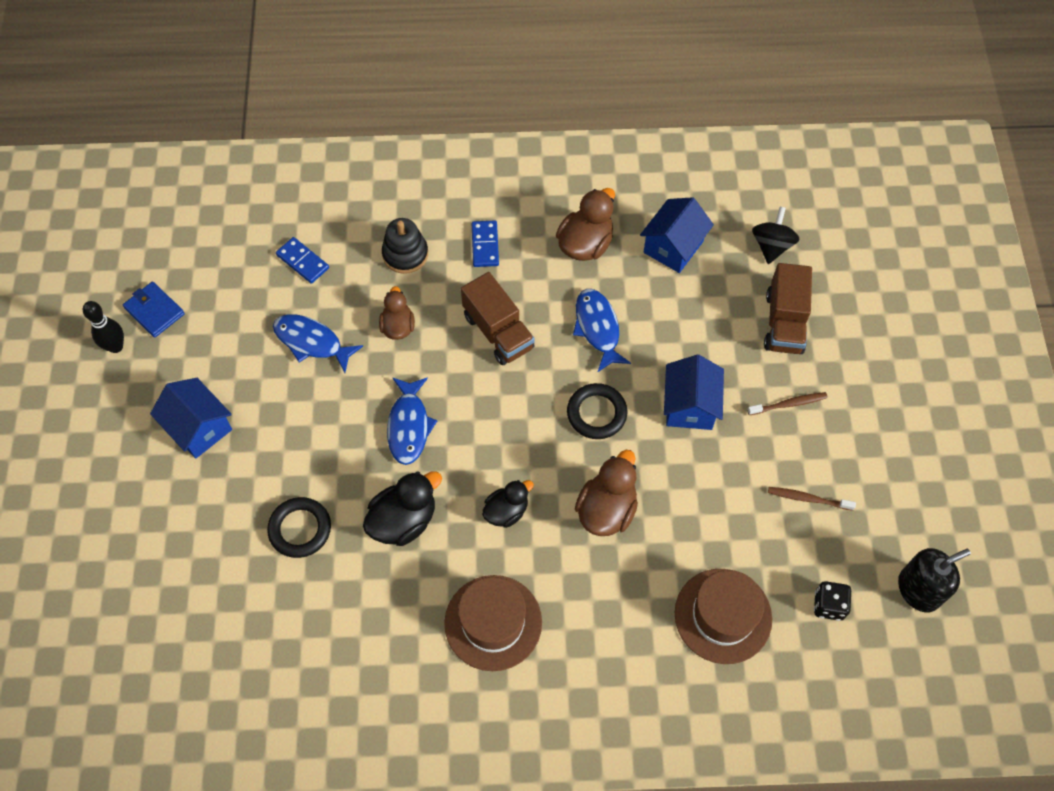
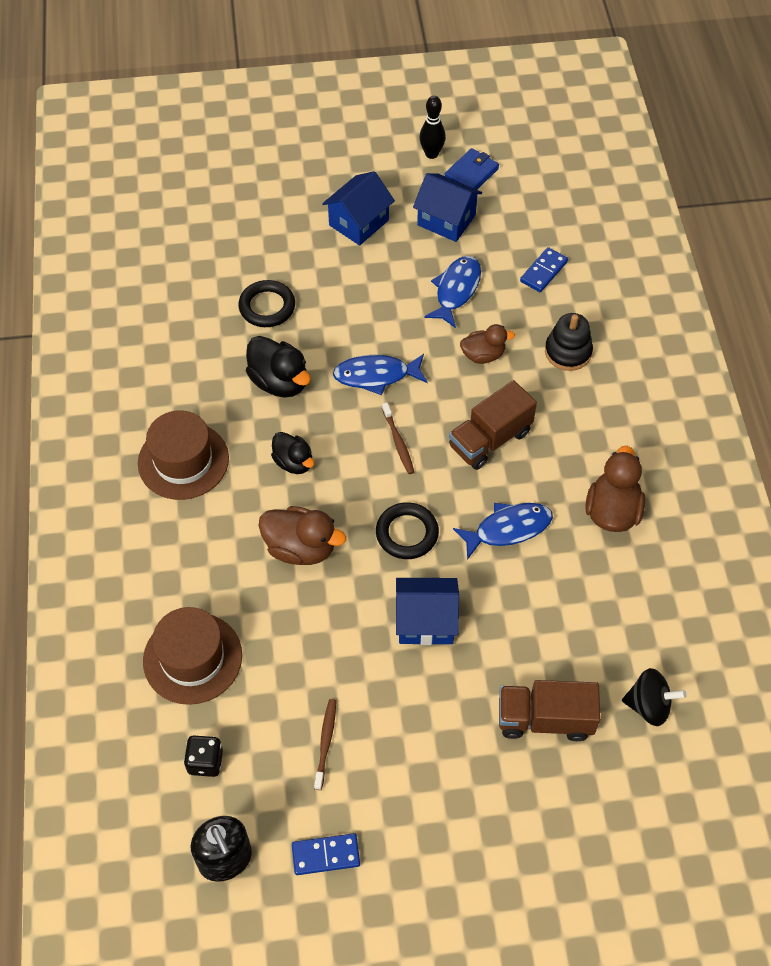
camera: 85 degrees right, 5 degrees down
blue domino [472,221,499,267] -> blue domino moved to [292,833,360,875]
brown duck [556,188,615,261] -> brown duck turned 105 degrees counterclockwise [585,446,645,532]
blue house [640,197,714,273] -> blue house moved to [413,173,482,242]
brown toothbrush [747,392,828,415] -> brown toothbrush moved to [382,403,414,474]

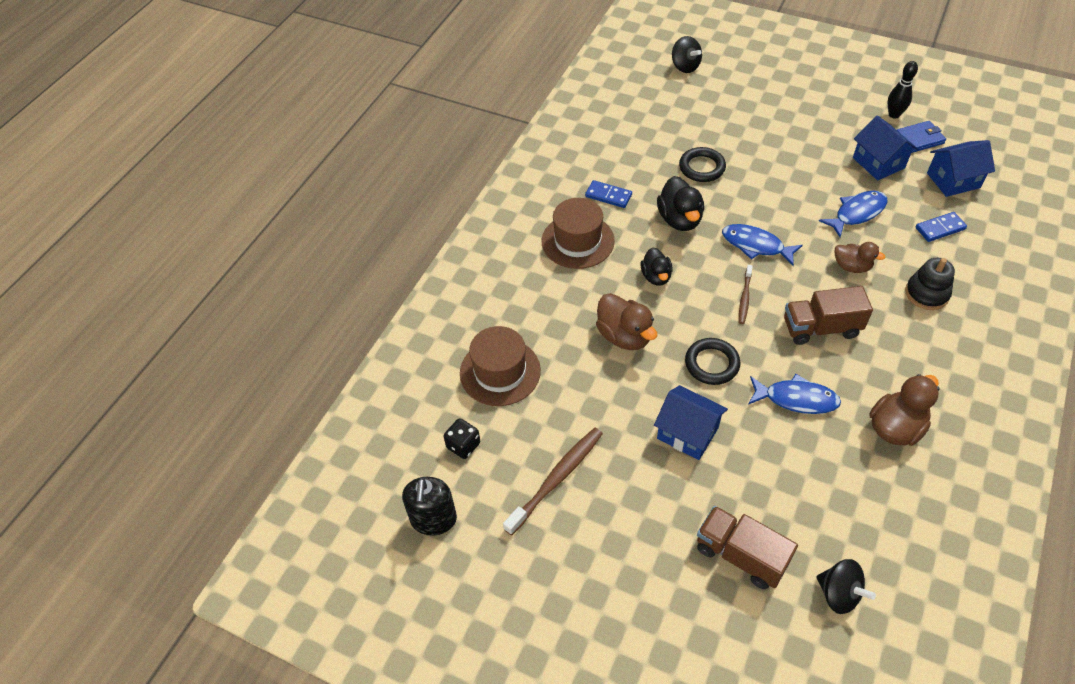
camera: 35 degrees right, 5 degrees down
blue domino [292,833,360,875] -> blue domino moved to [585,180,632,208]
brown toothbrush [314,699,336,790] -> brown toothbrush [503,428,603,536], size x1.77
blue house [322,171,395,246] -> blue house moved to [927,140,995,197]
none -> black spinning top [672,36,702,73]

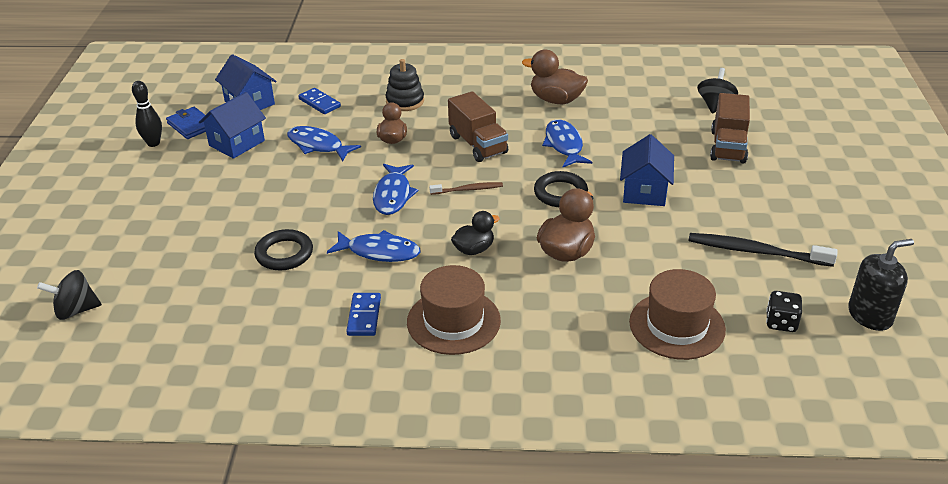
camera: 115 degrees left, 15 degrees down
brown toothbrush [503,428,603,536] -> black toothbrush [688,233,837,267]
black duck [657,176,704,231] -> blue fish [327,230,420,262]
black spinning top [672,36,702,73] -> black spinning top turned 135 degrees counterclockwise [37,270,102,320]

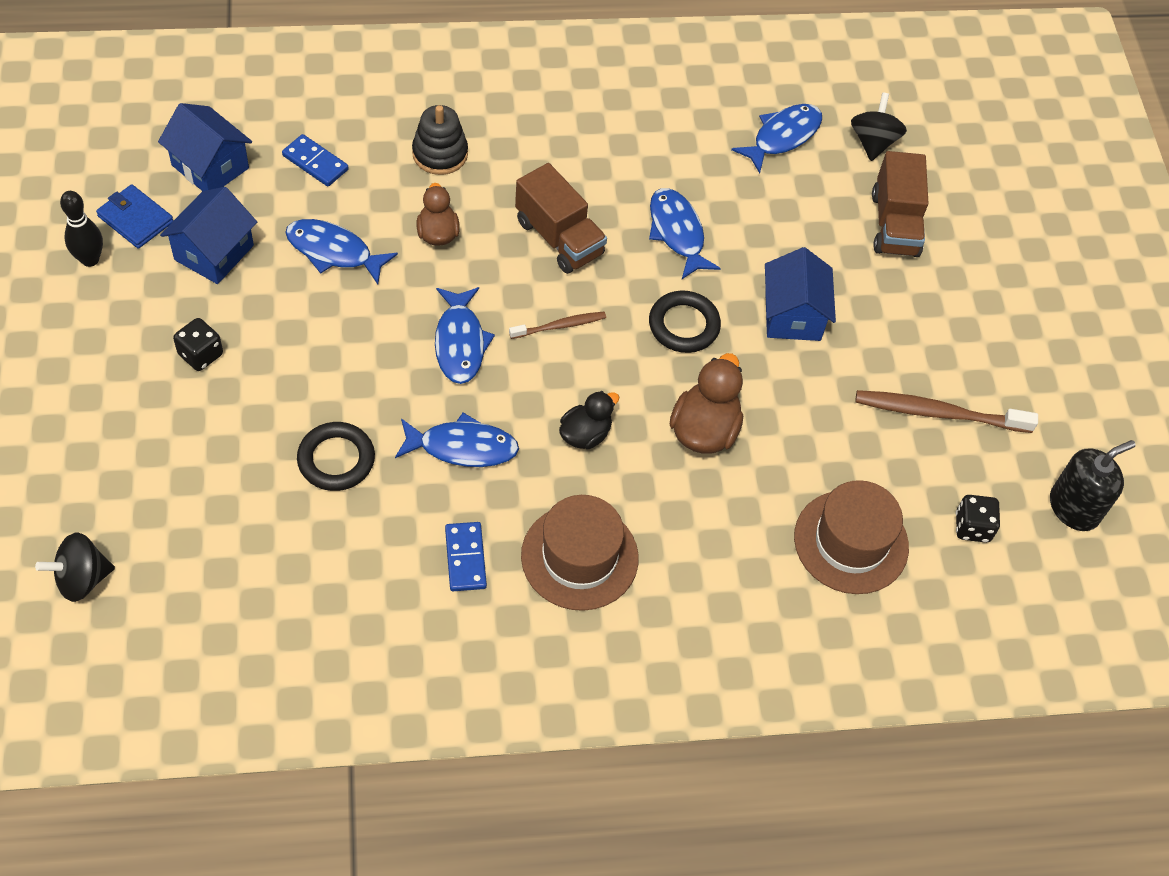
camera: 15 degrees left, 20 degrees up
brown duck [522,49,588,104] -> none
black toothbrush [688,233,837,267] -> brown toothbrush [855,390,1038,433]
none -> black dice [173,318,223,371]
none -> blue fish [731,104,822,173]

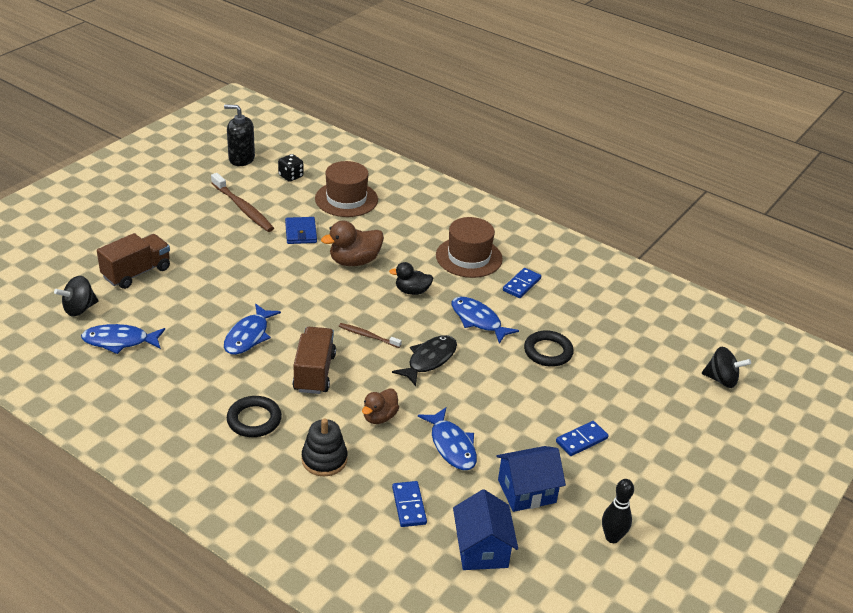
camera: 135 degrees left, 20 degrees down
blue wallet [96,184,174,249] -> blue wallet moved to [285,217,317,244]
black dice [173,318,223,371] -> blue domino [556,421,609,456]
blue fish [435,287,495,384] -> black fish [392,335,457,386]
black ring [649,290,721,353] -> black ring moved to [227,396,282,437]
blue house [765,247,836,341] -> none

